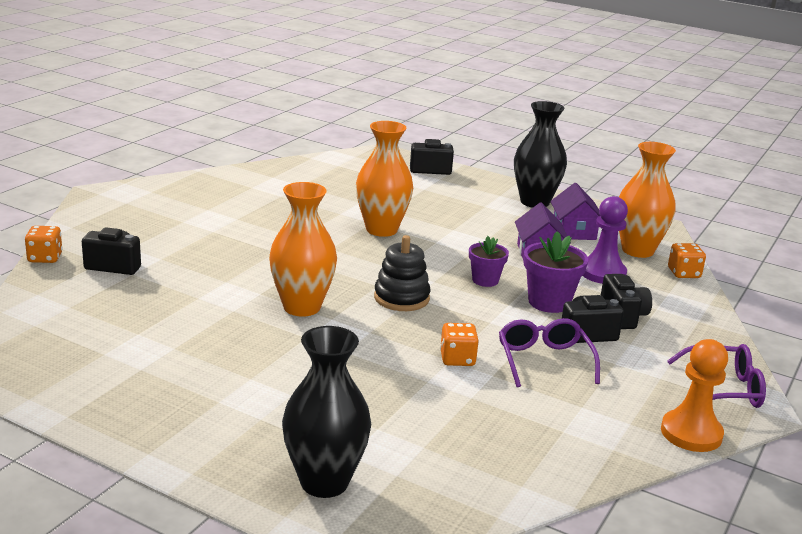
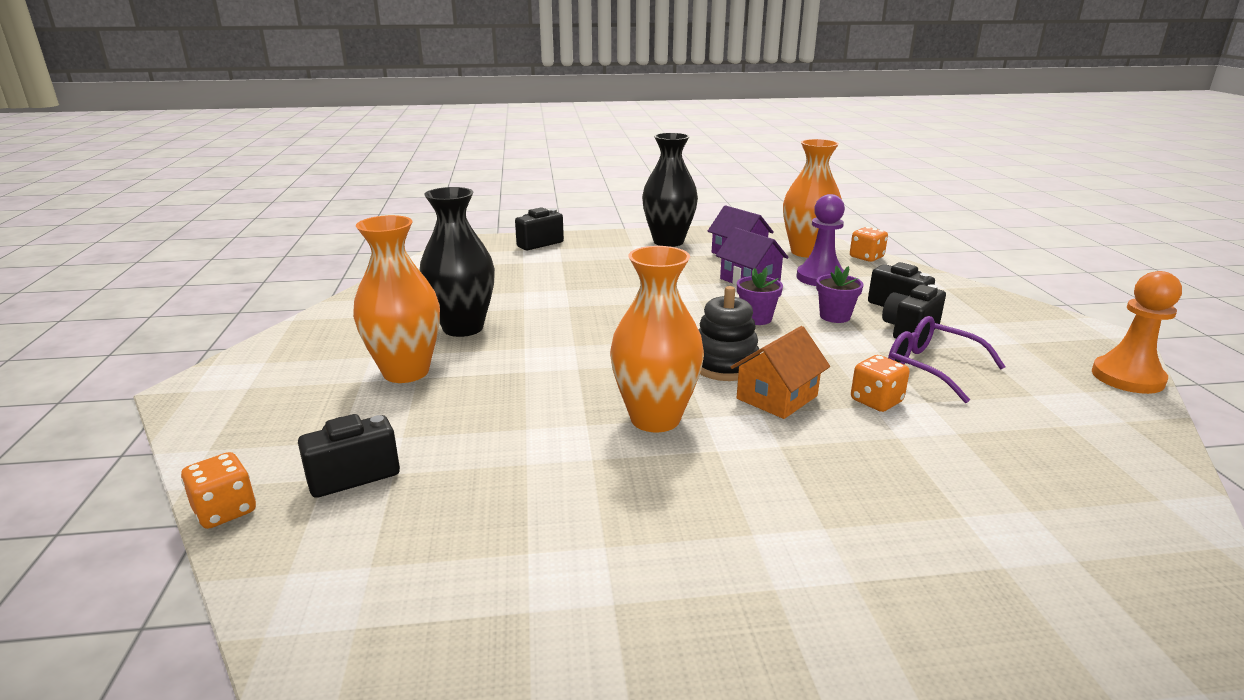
camera: 35 degrees left, 0 degrees up
black vase [282,326,371,498] -> black vase moved to [420,187,495,337]
orange vase [356,121,413,237] -> orange vase moved to [353,215,440,383]
purple flower pot [524,231,588,313] -> purple flower pot [816,265,863,323], size x0.65
purple glasses [667,344,766,408] -> none
none -> orange house [731,326,830,419]

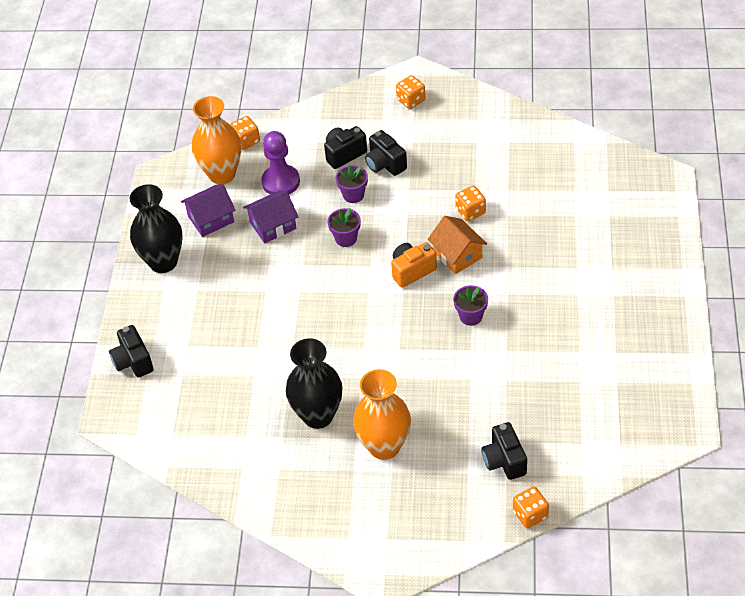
camera: 75 degrees left, 25 degrees up
orange vase [610,246,704,432] -> purple flower pot [453,285,488,326]
black stacking toy [699,286,760,381] -> orange camera [391,242,437,288]
purple glasses [888,316,1005,403] -> none
orange pawn [1092,271,1182,394] -> none
none -> orange dice [396,75,425,109]

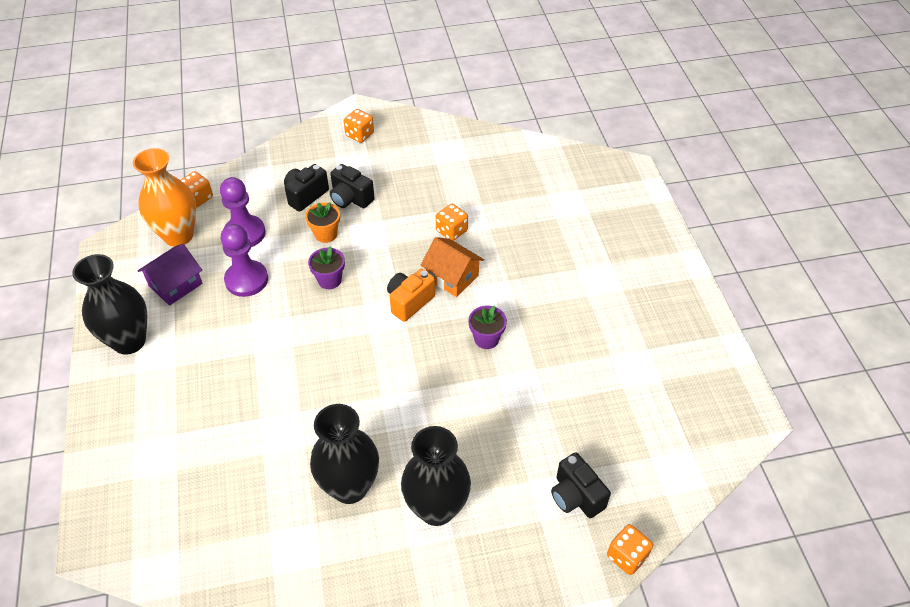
camera: 20 degrees left, 0 degrees up
black camera [109,325,154,378] -> none
purple house [243,191,298,243] -> purple pawn [221,224,268,297]
purple flower pot [336,165,368,203] -> orange flower pot [305,202,340,243]
orange vase [353,369,411,460] -> black vase [401,426,471,526]

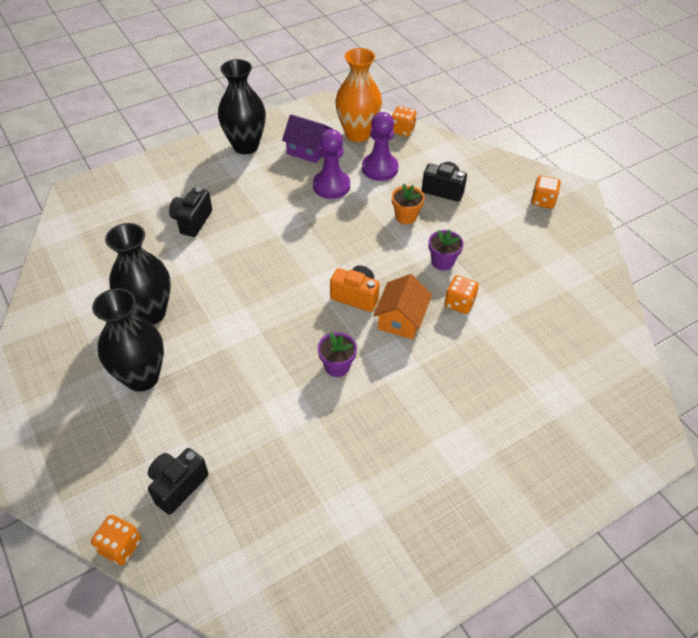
camera: 70 degrees right, 0 degrees up
purple flower pot [308,246,345,289] -> purple flower pot moved to [428,229,464,271]
black camera [330,164,375,208] -> black camera moved to [169,187,212,237]

